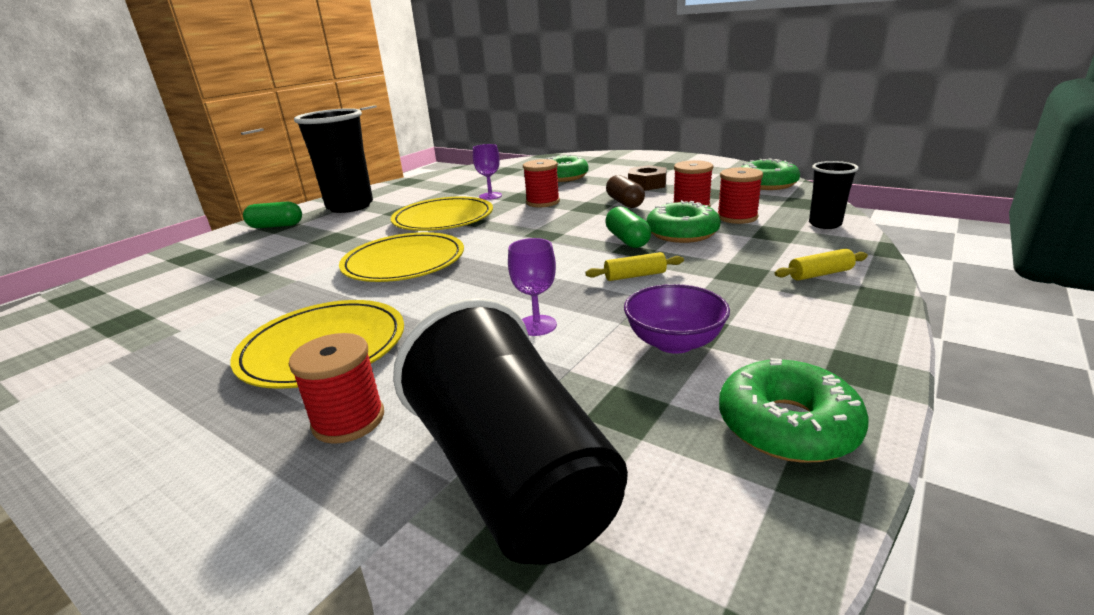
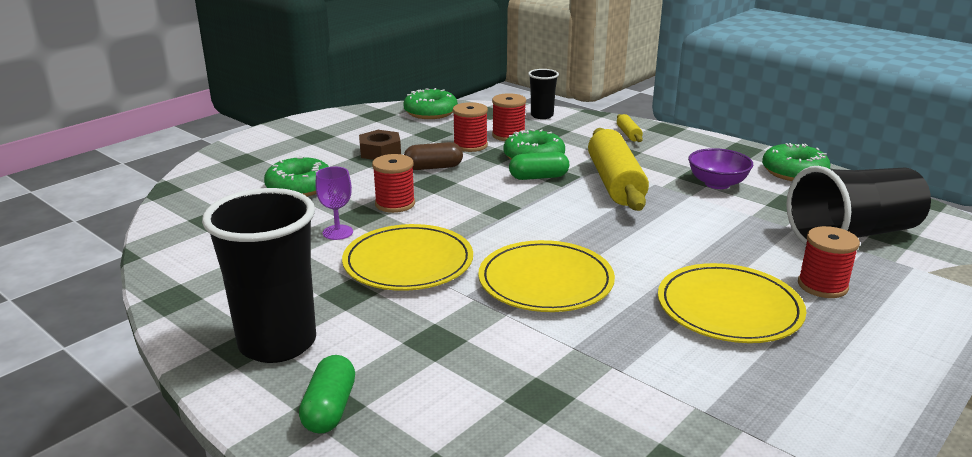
camera: 85 degrees left, 0 degrees up
purple goblet [508,238,557,336] -> none
yellow rolling pin [585,252,684,281] -> yellow rolling pin [588,128,649,211], size x2.33

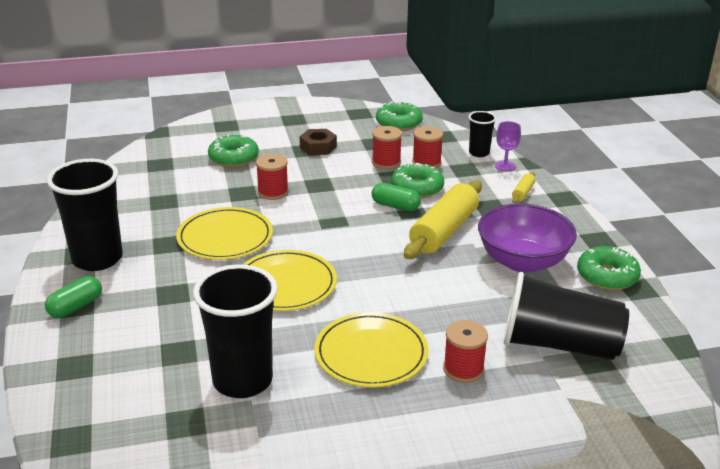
camera: 35 degrees right, 5 degrees up
purple goblet [315,167,353,240] -> purple goblet moved to [495,121,521,172]
brown capsule [404,142,463,170] -> none
purple bowl [688,148,753,189] -> purple bowl [478,203,577,273], size x1.69
none -> black cup [193,264,278,398]

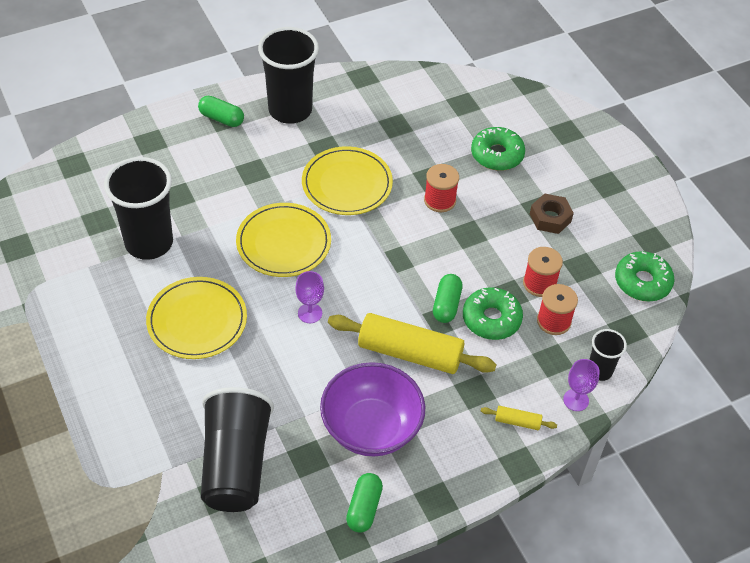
camera: 75 degrees right, 20 degrees up
red spool [443,320,488,383] -> none
green donut [577,246,641,290] -> green capsule [346,473,383,533]
none -> purple goblet [295,271,324,323]

